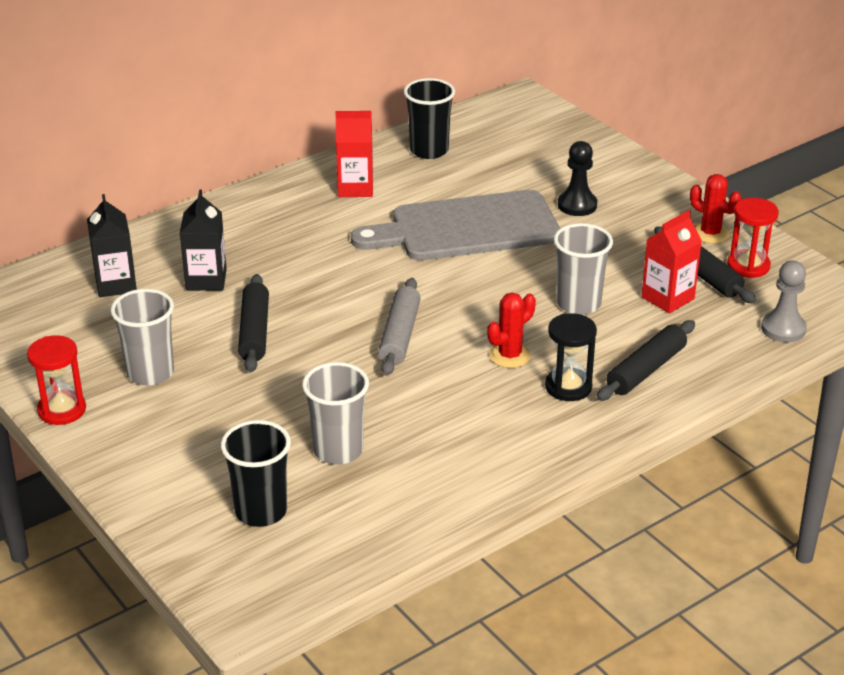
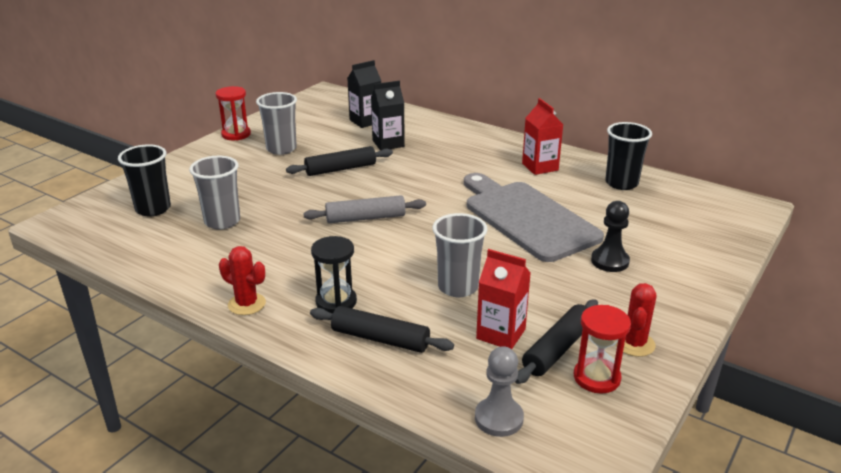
camera: 70 degrees right, 5 degrees down
red cactus [487,293,536,368] -> red cactus moved to [219,246,266,315]

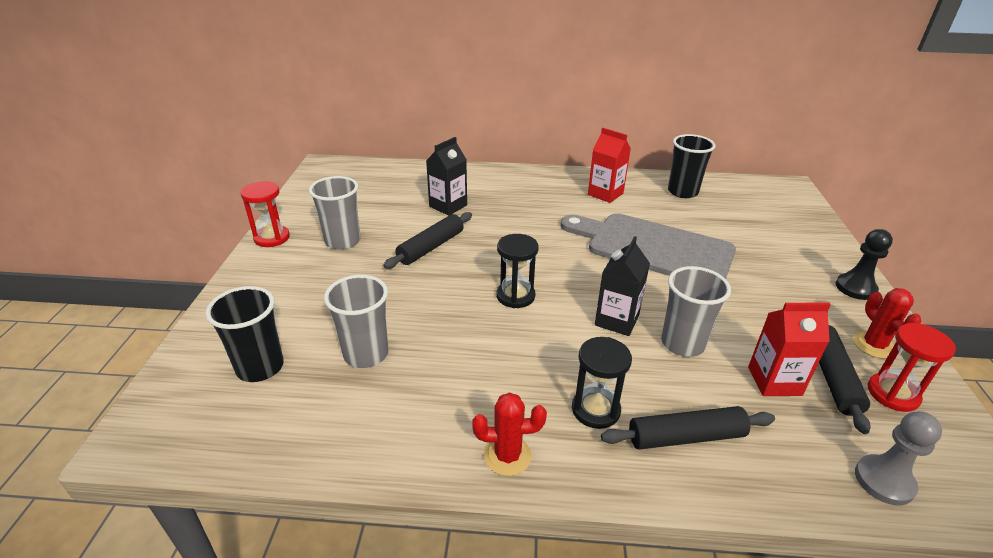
camera: 30 degrees left, 5 degrees up
grey rolling pin [303,195,426,223] -> black hourglass [496,234,539,308]
black carton [347,60,381,128] -> black carton moved to [595,236,650,336]
black pawn [591,201,630,272] -> black pawn moved to [836,229,893,300]

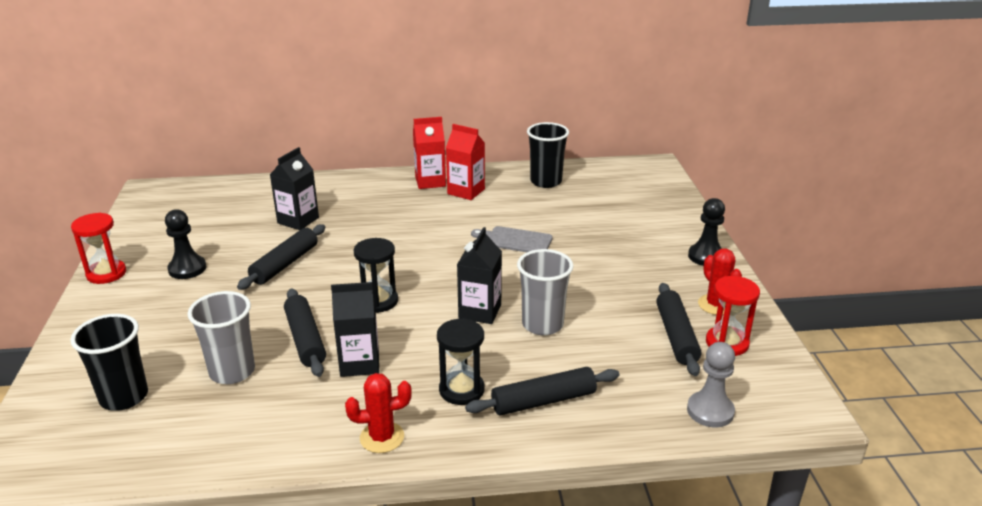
camera: 10 degrees left, 5 degrees down
grey cup [309,176,360,250] -> black pawn [165,209,206,279]
grey cutting board [560,213,736,279] -> grey cutting board [471,226,553,252], size x0.46
red carton [748,303,831,396] -> red carton moved to [413,117,446,189]
none -> black rolling pin [284,288,326,377]
none -> black carton [331,282,379,377]

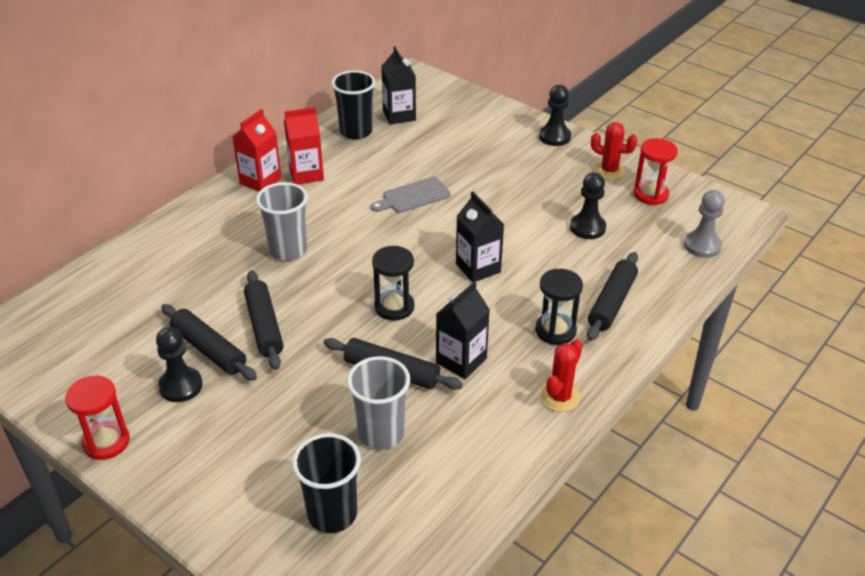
camera: 45 degrees left, 10 degrees up
black carton [270,147,319,230] -> black carton moved to [381,46,416,124]
grey cup [517,249,574,335] -> grey cup moved to [256,182,308,261]
black rolling pin [656,283,701,376] -> black rolling pin moved to [161,304,257,381]
none -> black pawn [570,172,606,239]

